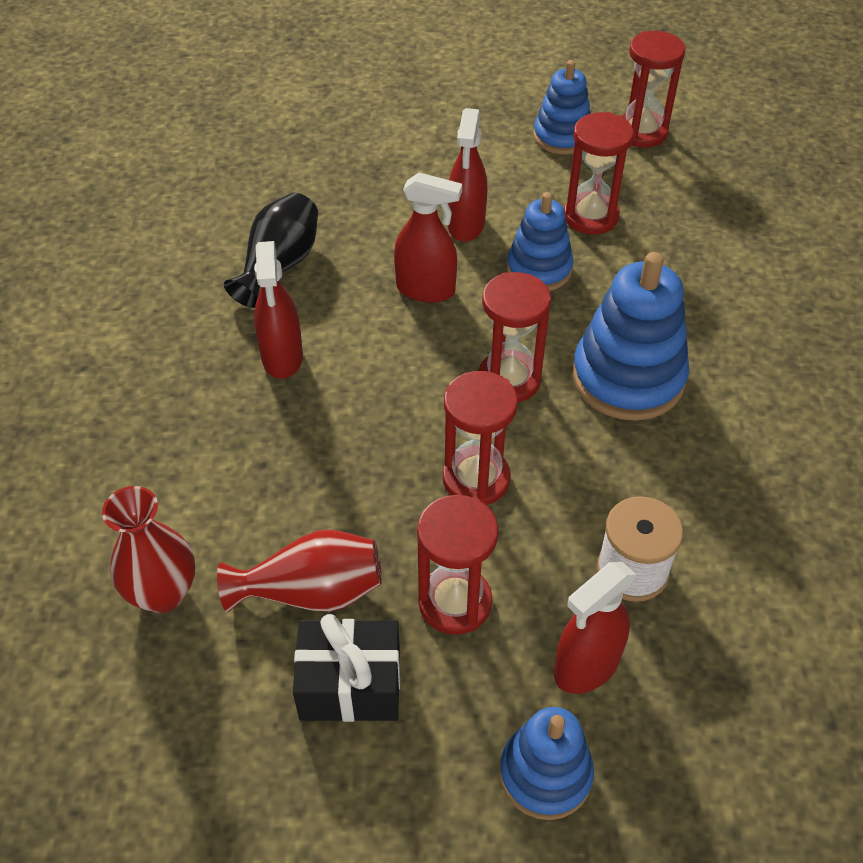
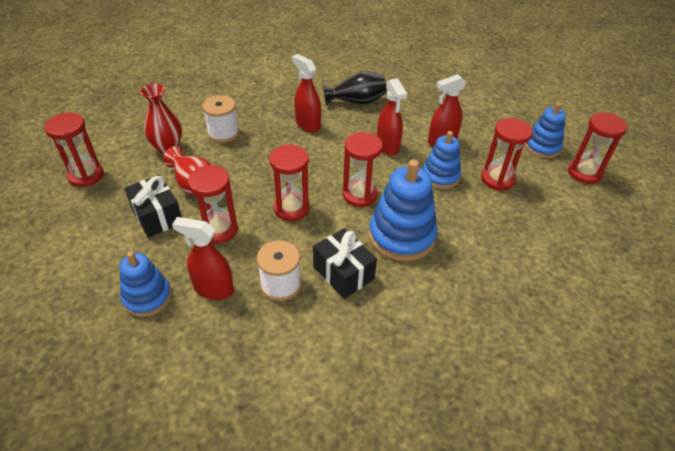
camera: 55 degrees right, 5 degrees down
red spray bottle [254,241,303,379] -> red spray bottle turned 90 degrees clockwise [292,54,321,132]
none -> red hourglass [44,113,104,187]
none -> white spool [202,95,239,143]
none -> black gift [313,228,377,299]

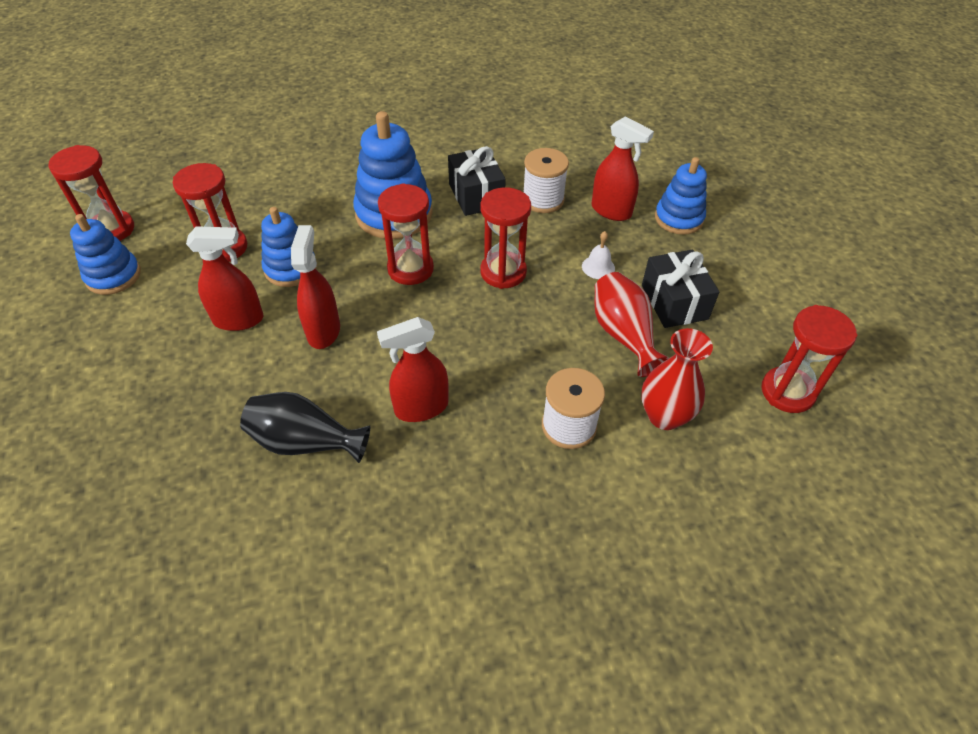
camera: 160 degrees left, 5 degrees up
red hourglass [188,165,238,244] -> white bell [582,231,615,279]
red spray bottle [292,54,321,132] -> red spray bottle turned 90 degrees clockwise [377,317,449,422]

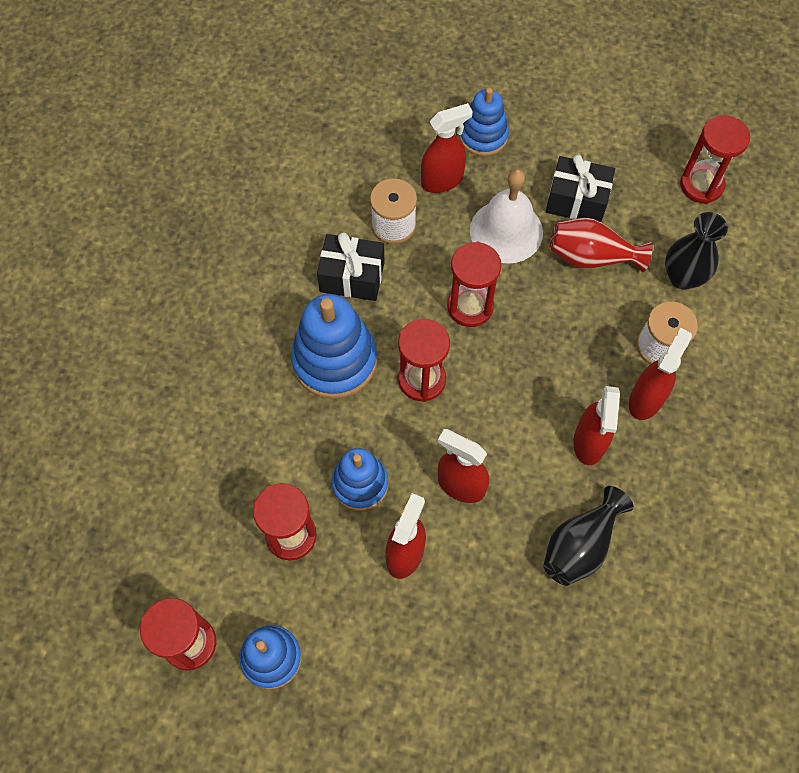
camera: 60 degrees left, 15 degrees up
white bell [582,231,615,279] -> white bell [470,169,543,264], size x2.26
red vase [641,328,713,430] -> black vase [665,212,728,290]
none -> red spray bottle [629,328,692,420]

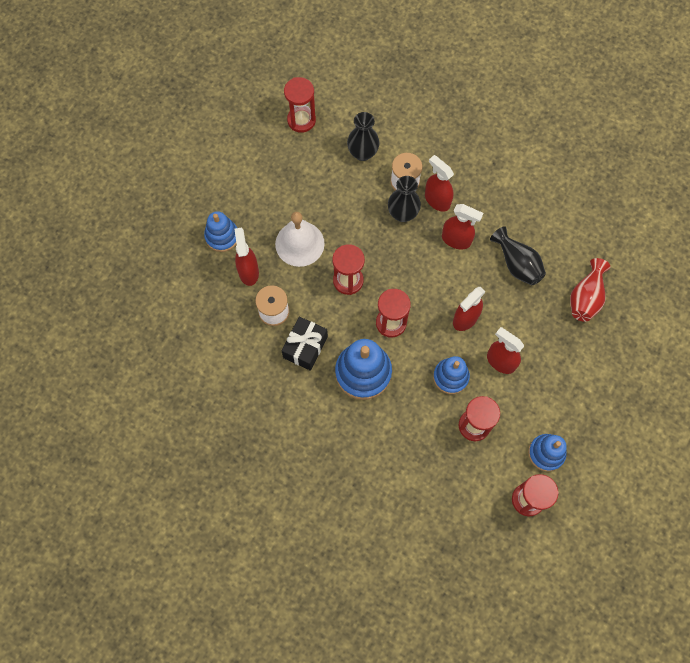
camera: 75 degrees left, 5 degrees up
black gift [546,155,615,222] -> none
red vase [550,218,653,272] -> red vase moved to [570,258,611,322]
none -> black vase [388,176,421,222]

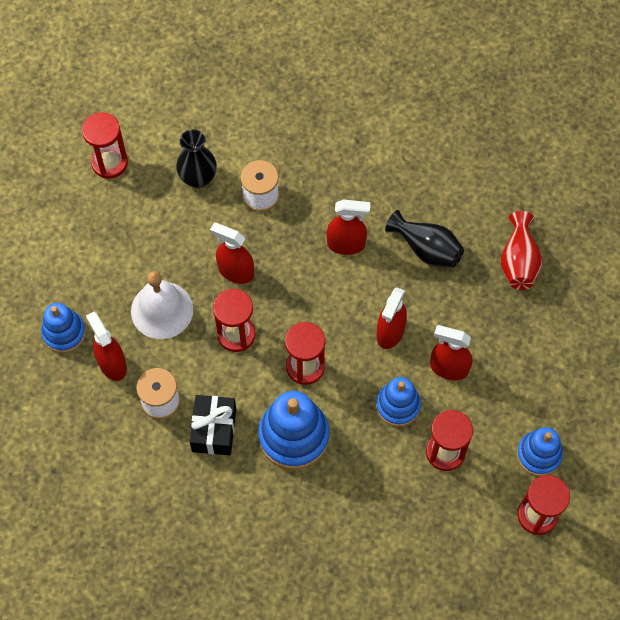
camera: 20 degrees left, 5 degrees down
black vase [388,176,421,222] -> none
red spray bottle [425,155,454,212] -> red spray bottle moved to [210,223,254,284]

